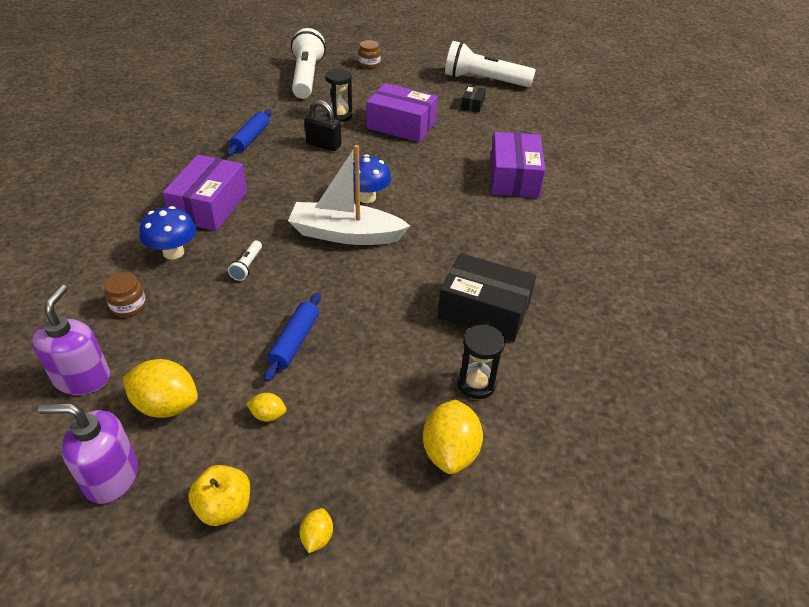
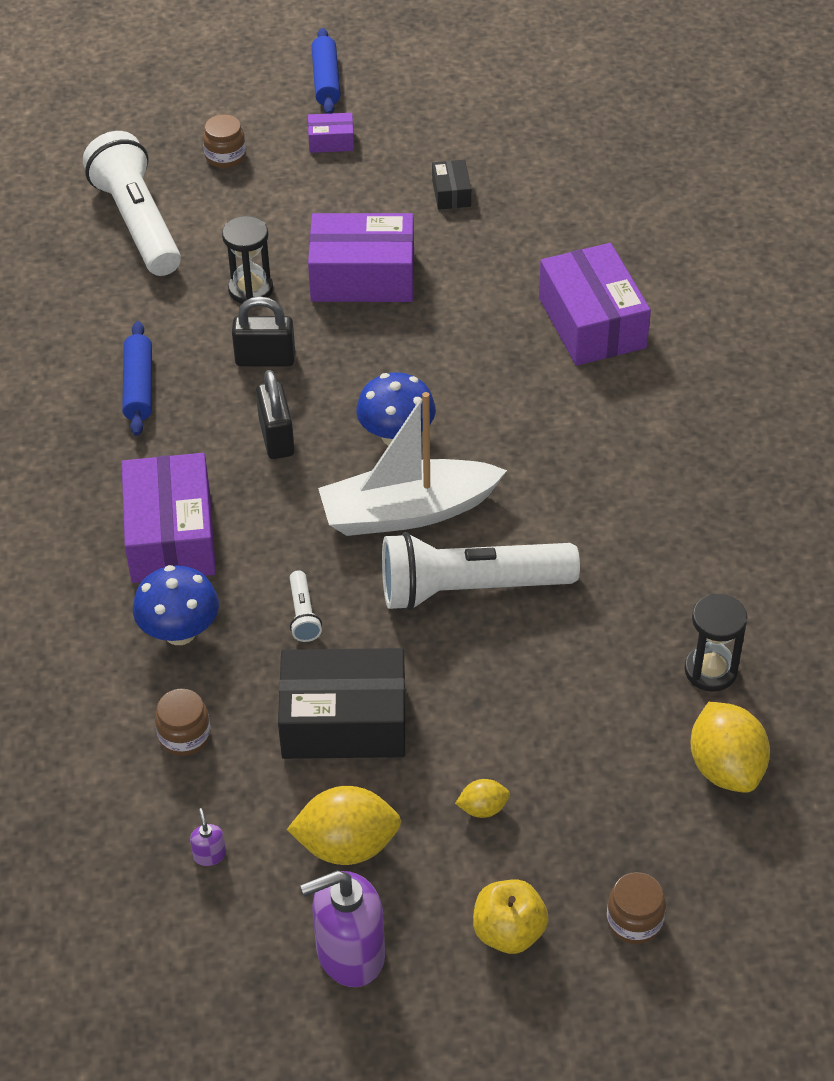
camera: 20 degrees left, 5 degrees up
purple soap dispenser [32,285,110,395] -> purple soap dispenser [190,808,226,866], size x0.41
blue rolling pin [264,292,321,382] -> blue rolling pin moved to [311,28,340,114]
yellow lemon [299,508,333,553] -> brown jar [607,872,666,944]
black box [438,253,536,342] -> black box moved to [278,648,406,759]
white flashlight [445,41,536,87] -> white flashlight moved to [382,532,580,611]
none -> black padlock [256,370,295,459]
none -> purple box [308,113,354,153]

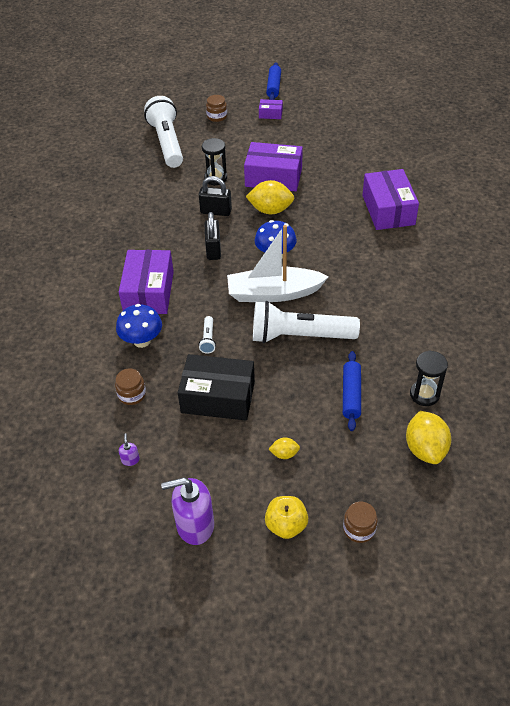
camera: 10 degrees right, 0 degrees up
blue rolling pin [122,321,152,436] -> blue rolling pin moved to [343,351,361,431]
yellow lemon [287,786,401,865] -> yellow lemon moved to [246,180,294,214]
black box [432,160,471,210] -> none

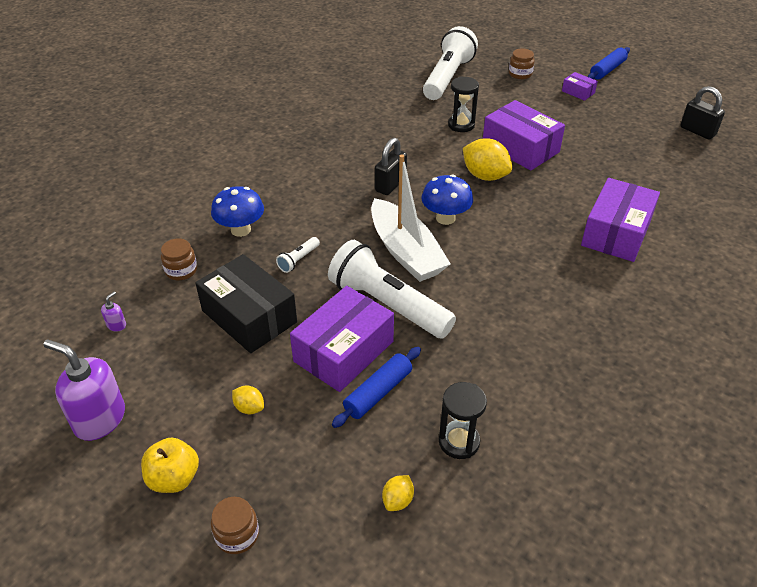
camera: 35 degrees right, 5 degrees down
purple box [119,250,174,314] -> purple box moved to [290,286,394,392]
black padlock [199,176,232,216] -> black padlock moved to [680,86,725,140]
white boat [227,225,329,302] -> white boat turned 150 degrees counterclockwise [371,154,451,282]
yellow lemon [406,411,451,464] -> yellow lemon [382,475,414,511], size x0.50

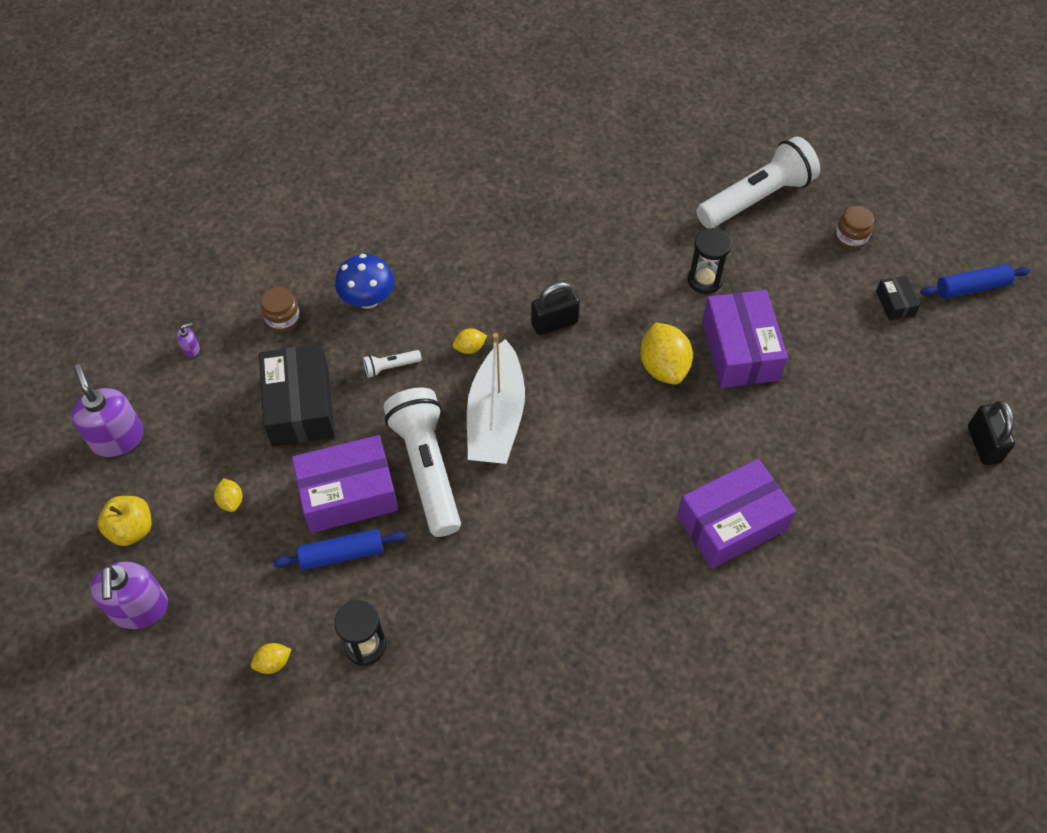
camera: 35 degrees right, 15 degrees up
brown jar [211,497,259,554] -> purple soap dispenser [90,562,168,629]
blue mushroom [421,174,473,225] -> none
purple box [562,72,598,101] -> black box [876,275,921,321]
none -> yellow lemon [453,328,487,354]

